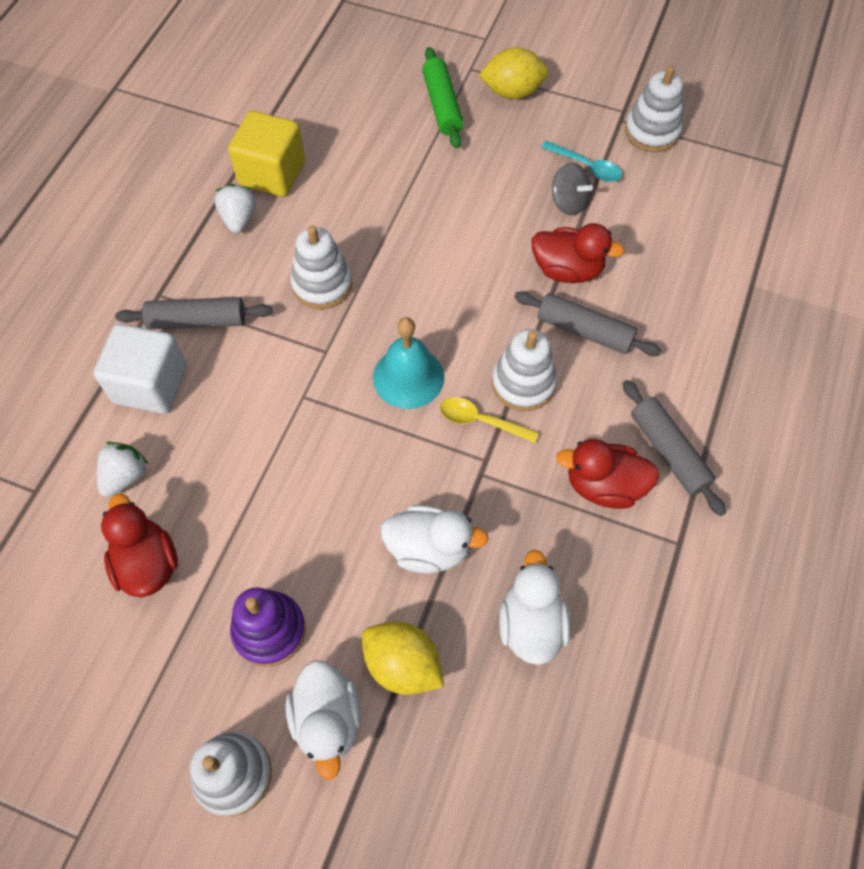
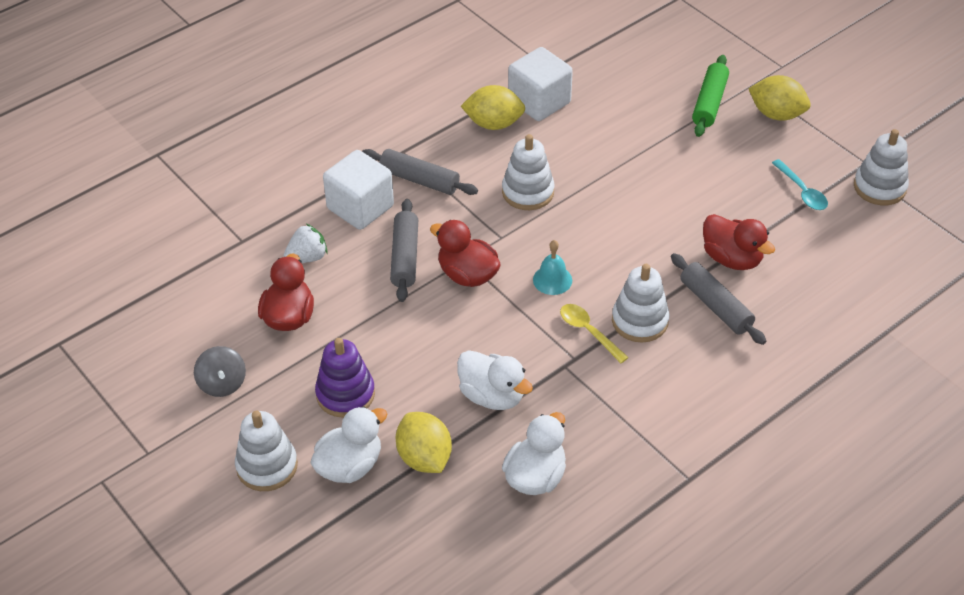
camera: 30 degrees right, 15 degrees down
white strawberry [215,184,256,233] -> yellow lemon [461,85,525,130]
yellow cube [228,111,305,197] -> white cube [508,47,573,121]
white duck [286,660,361,780] -> white duck turned 150 degrees counterclockwise [311,406,387,483]
turquoise bell [373,317,444,409] -> turquoise bell [533,240,572,295], size x0.64
grey spinning top [552,163,593,216] -> grey spinning top moved to [194,346,246,397]
red duck [556,439,660,509] -> red duck moved to [430,220,501,287]
grey rolling pin [622,380,726,516] -> grey rolling pin moved to [390,199,418,302]

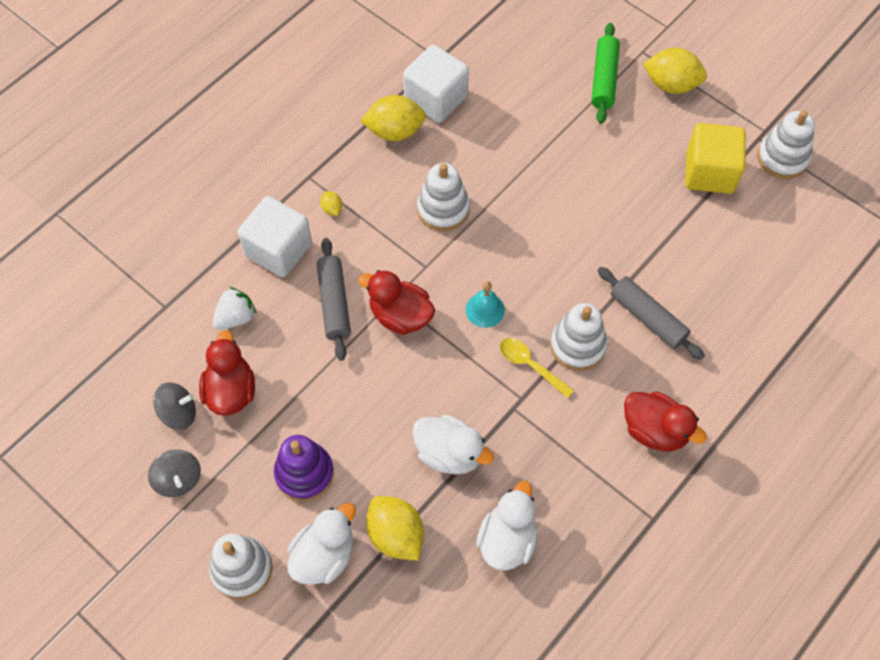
camera: 10 degrees left, 15 degrees up
grey rolling pin [362,149,478,195] -> yellow lemon [320,191,342,216]
red duck [703,214,775,270] -> red duck moved to [624,391,707,451]
turquoise spoon [772,159,828,210] -> yellow cube [685,123,746,194]
none -> grey spinning top [153,382,196,430]

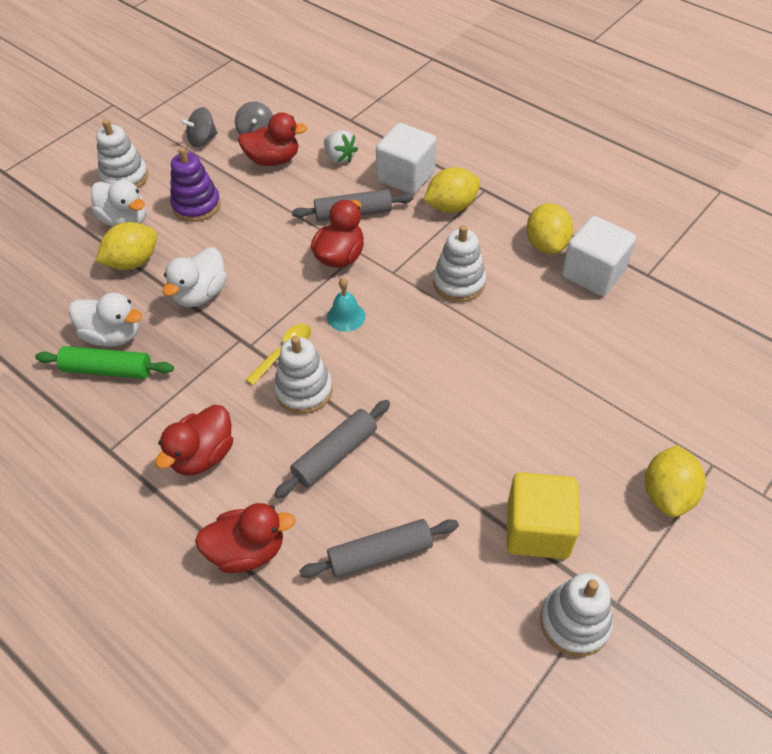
camera: 90 degrees right, 10 degrees down
yellow lemon [320,191,342,216] -> yellow lemon [424,167,480,213], size x2.18
green rolling pin [591,23,620,124] -> green rolling pin moved to [35,346,174,379]
none -> red duck [195,503,295,573]
none -> grey rolling pin [299,519,459,578]

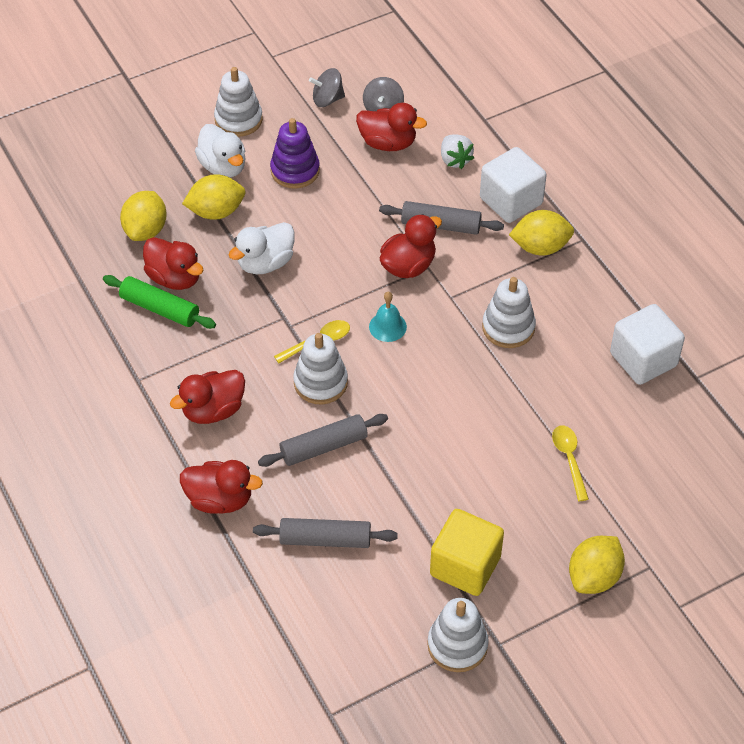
camera: 20 degrees right, 0 degrees up
white duck [69,292,142,346] -> red duck [143,237,204,290]
yellow lemon [526,203,573,254] -> yellow lemon moved to [120,191,167,241]
none -> yellow spoon [552,425,589,501]

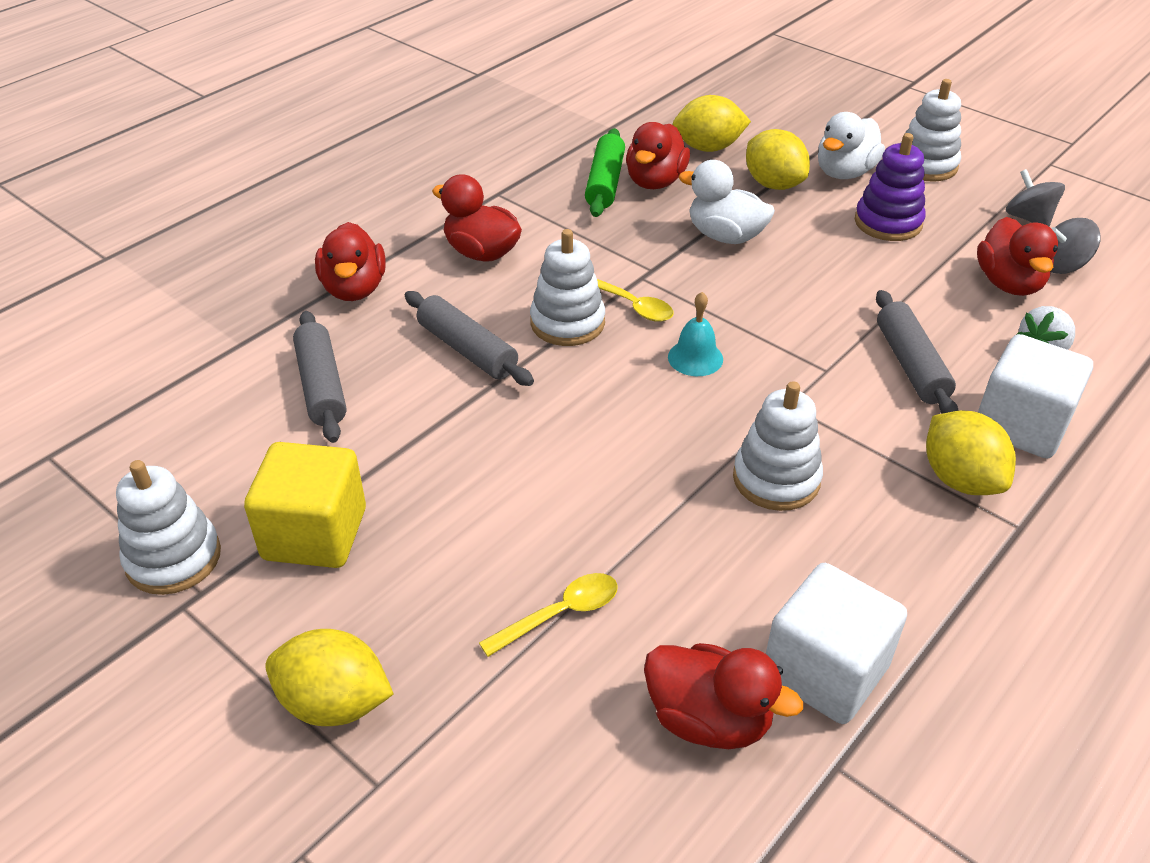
camera: 70 degrees right, 10 degrees down
red duck [380,214,442,278] -> red duck moved to [644,643,803,749]

